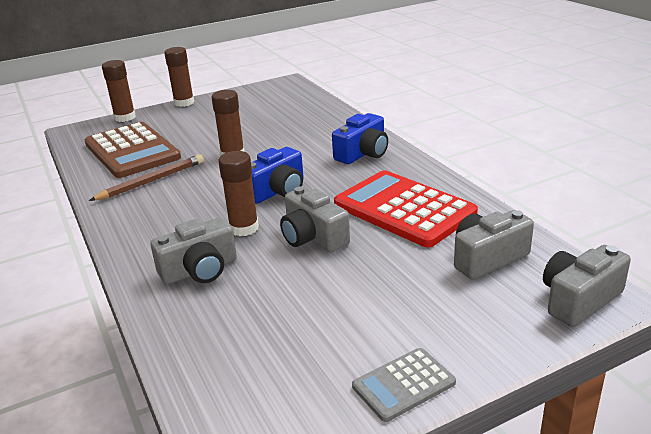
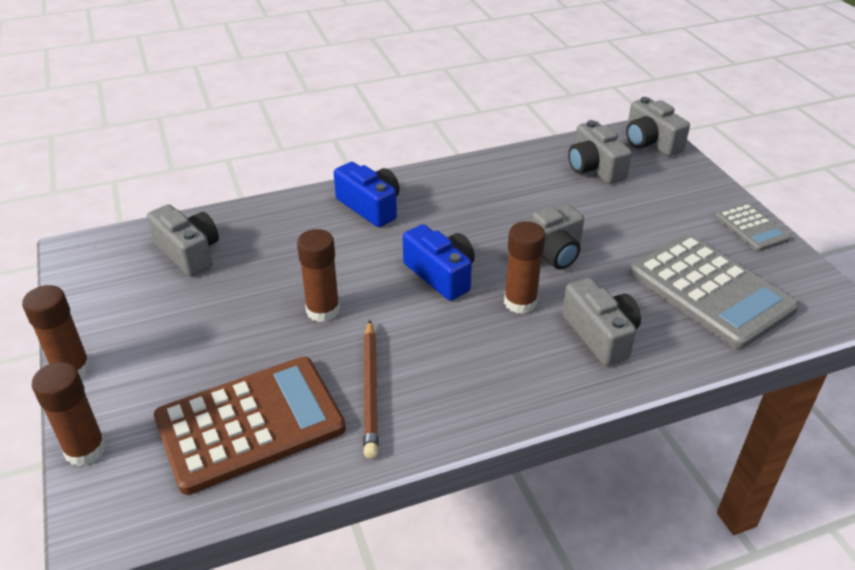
camera: 85 degrees left, 10 degrees up
brown pencil [89,154,204,201] -> brown pencil turned 150 degrees counterclockwise [363,320,379,459]
red calculator [334,170,478,247] -> none
none -> grey camera [147,204,219,277]
none -> grey calculator [630,234,799,349]

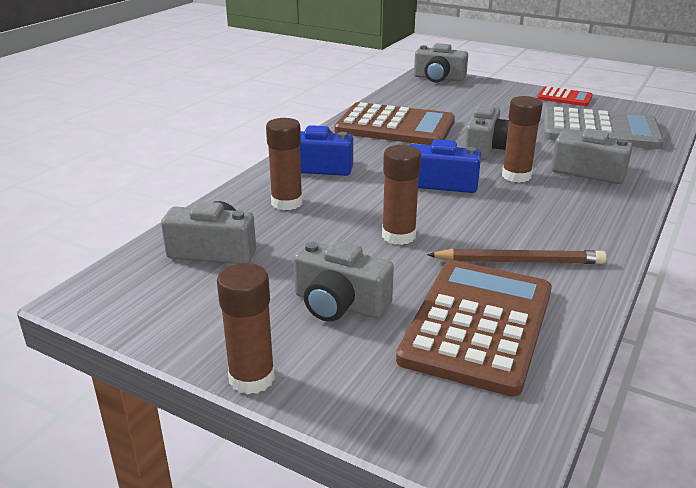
camera: 40 degrees left, 10 degrees down
brown glue stick [32,362,106,466] -> brown glue stick moved to [266,118,302,210]
brown pencil [363,320,379,459] -> brown pencil turned 45 degrees counterclockwise [427,249,606,264]
grey camera [568,120,632,184] -> grey camera moved to [294,241,394,322]
grey calculator [715,203,791,251] -> red calculator [537,86,593,106]
none -> brown calculator [334,102,455,145]

